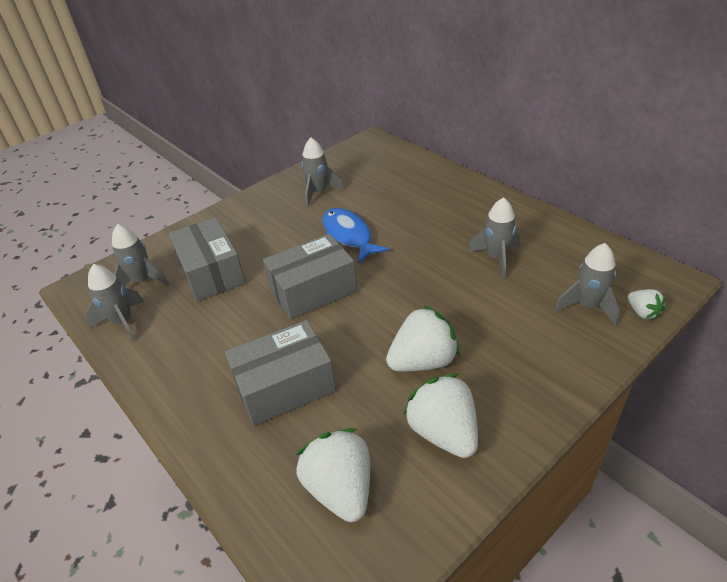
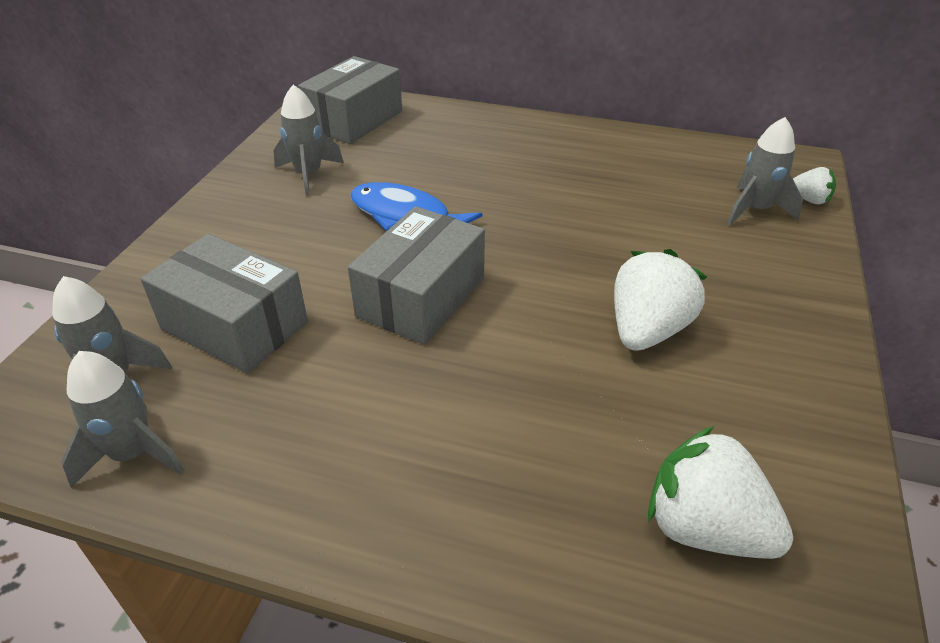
camera: 35 degrees left, 0 degrees up
grey box [225,320,336,426] -> grey box moved to [298,56,402,144]
white strawberry [403,374,478,458] -> none
grey rocket [468,197,520,278] -> none

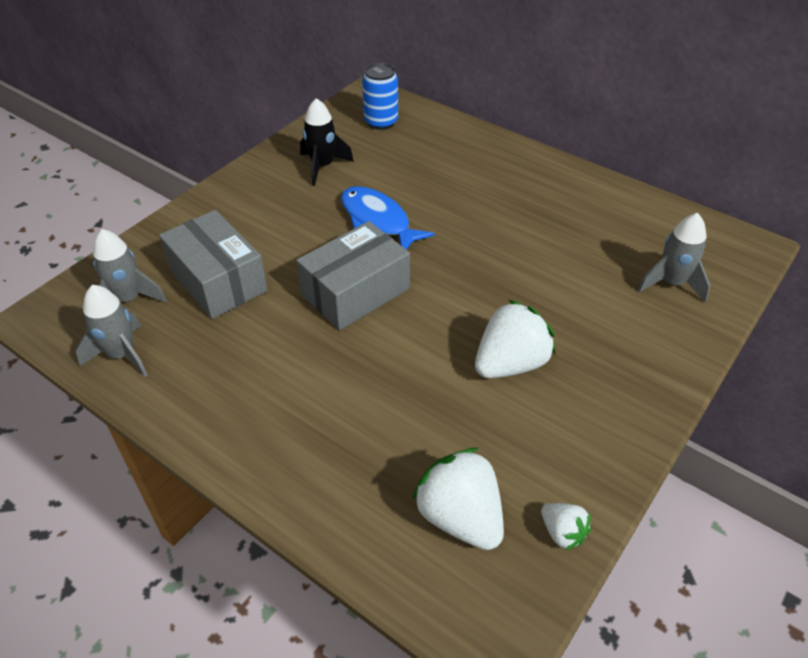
camera: 20 degrees right, 5 degrees up
grey rocket [273,85,344,196] -> black rocket [300,98,354,186]
grey box [298,56,402,144] -> blue can [362,63,398,130]
white strawberry [793,167,836,204] -> white strawberry moved to [541,503,591,551]

